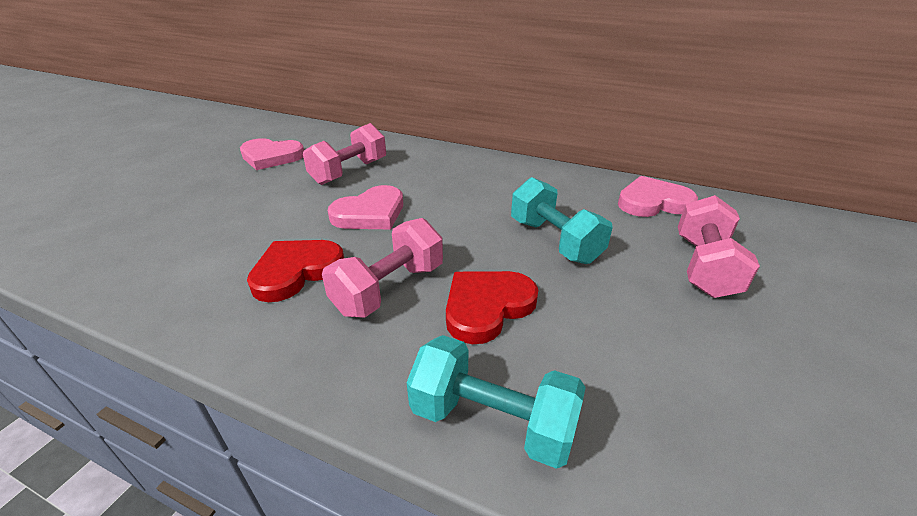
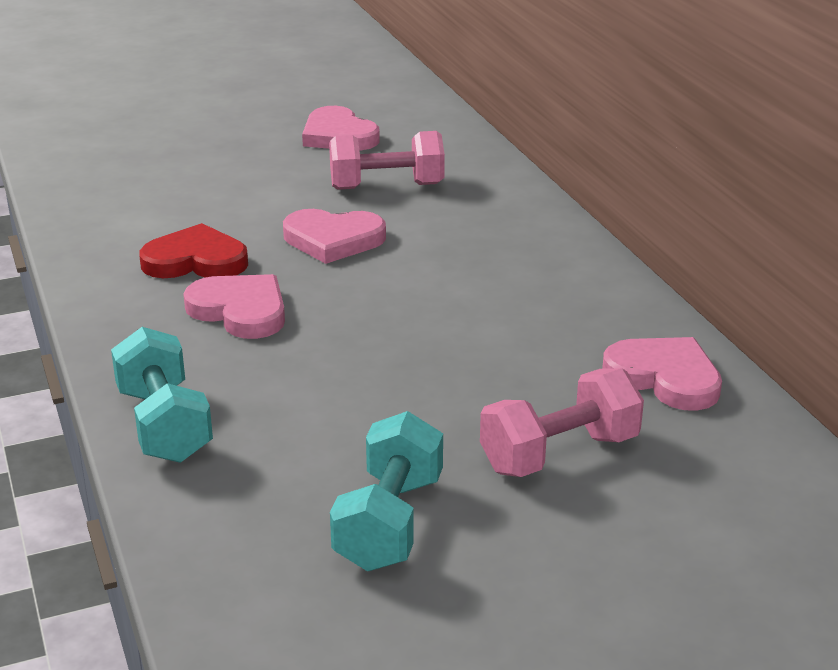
camera: 45 degrees right, 5 degrees down
pink dumbbell [322,218,443,318] -> pink heart [183,274,285,339]
red heart [446,271,538,344] -> none
turquoise dumbbell [511,177,613,264] -> turquoise dumbbell moved to [330,411,443,571]

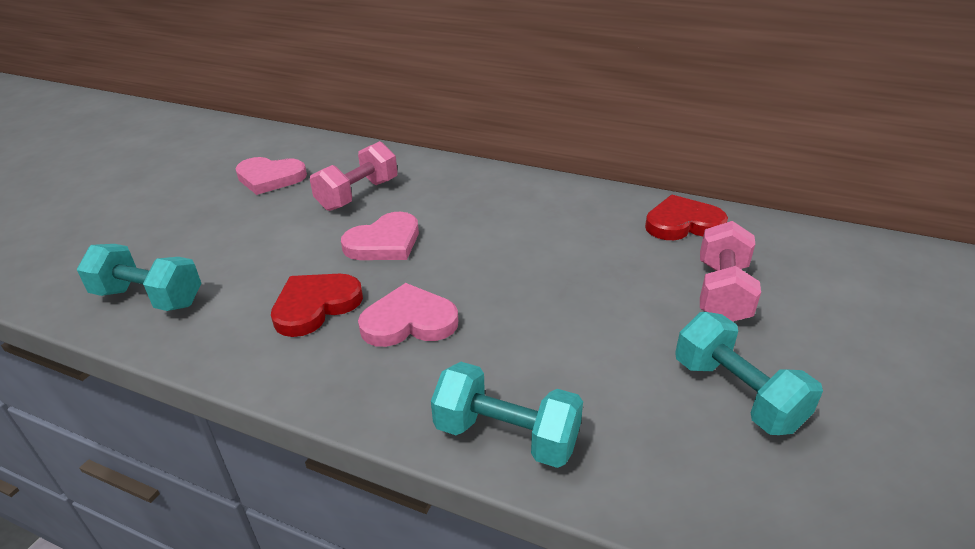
camera: 45 degrees left, 5 degrees up
pink heart [603,337,722,411] -> red heart [645,195,728,240]
none -> turquoise dumbbell [77,244,201,311]

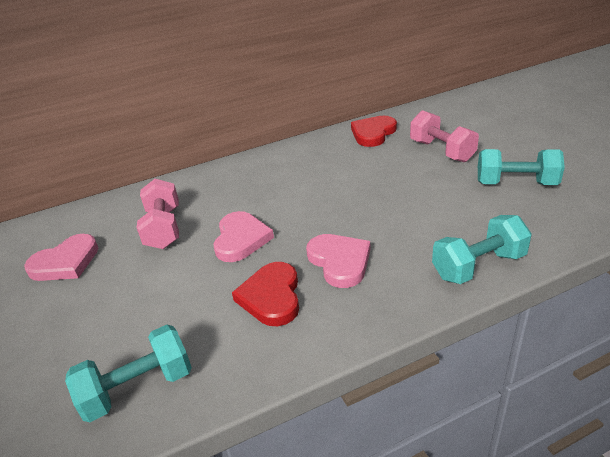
camera: 45 degrees left, 0 degrees up
pink heart [358,283,458,347] -> pink heart turned 120 degrees clockwise [306,234,371,288]

